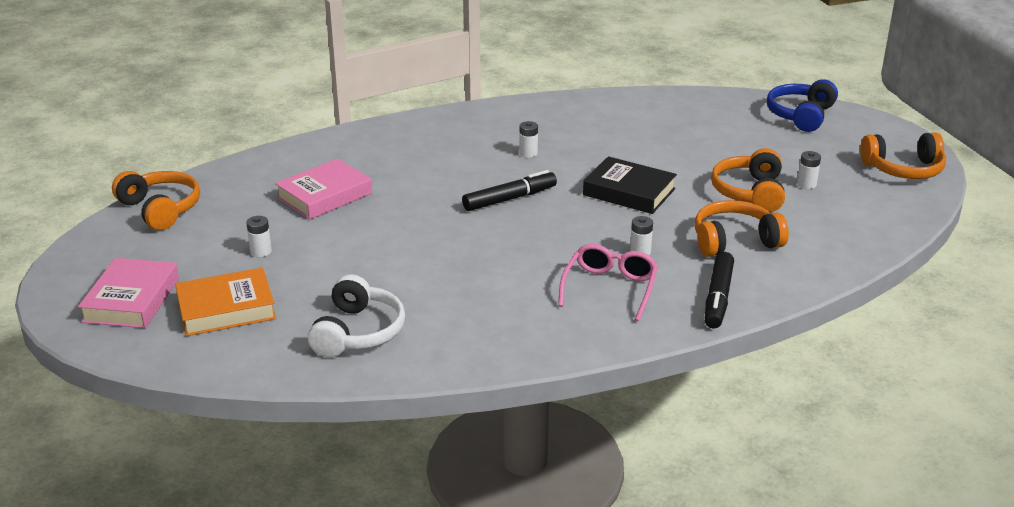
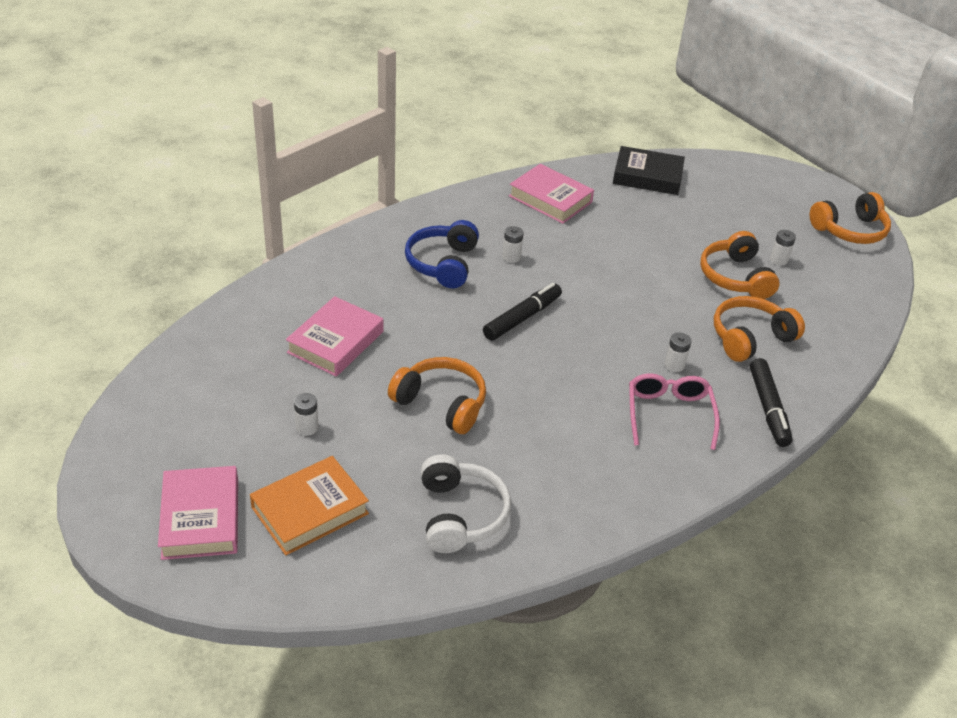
camera: 20 degrees left, 10 degrees up
orange headphones [112,171,200,230] -> orange headphones moved to [388,357,486,434]
black book [583,156,677,214] -> black book moved to [613,146,685,195]
blue headphones [766,79,838,132] -> blue headphones moved to [405,220,479,288]
none -> pink book [509,164,594,224]

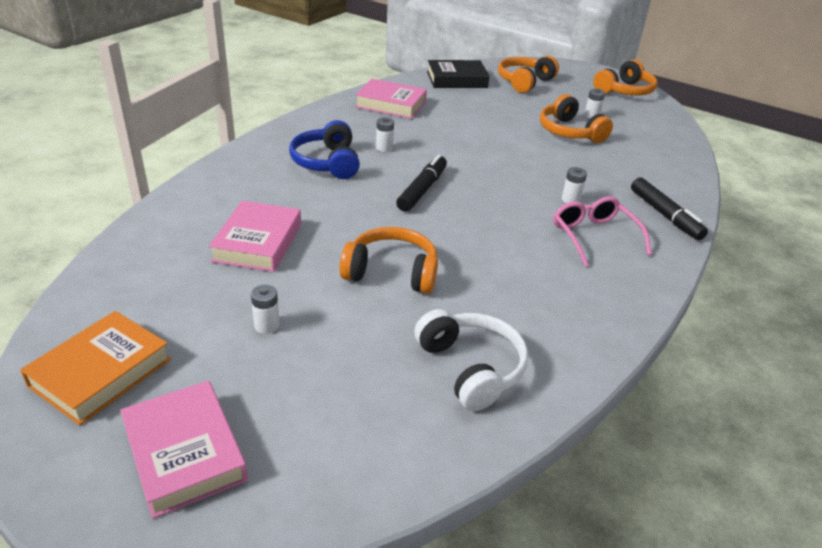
camera: 20 degrees left, 5 degrees down
orange book [250,456,369,555] -> orange book moved to [20,311,171,425]
orange headphones [714,296,805,362] -> orange headphones moved to [498,56,559,93]

